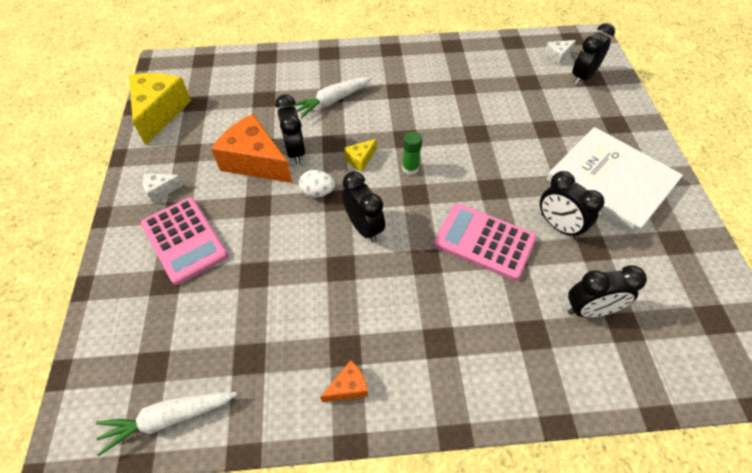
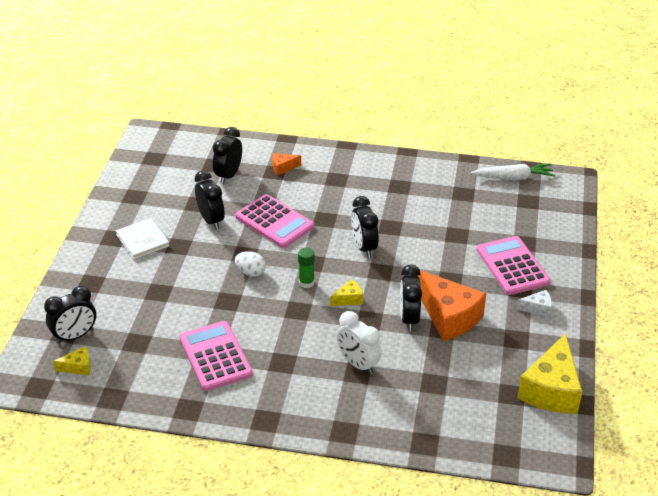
camera: 165 degrees left, 15 degrees down
white carrot [291,77,372,118] -> white clock [337,311,382,375]
white egg [299,170,335,198] -> white egg moved to [235,251,266,277]
orange cheese [320,360,368,402] -> orange cheese moved to [272,153,301,175]
white cheese [544,40,576,65] -> yellow cheese [53,347,91,375]
white book [547,127,683,234] -> white book [116,218,170,259], size x0.51
black clock [567,265,647,318] -> black clock turned 75 degrees counterclockwise [213,127,242,184]
none -> pink calculator [179,321,253,391]

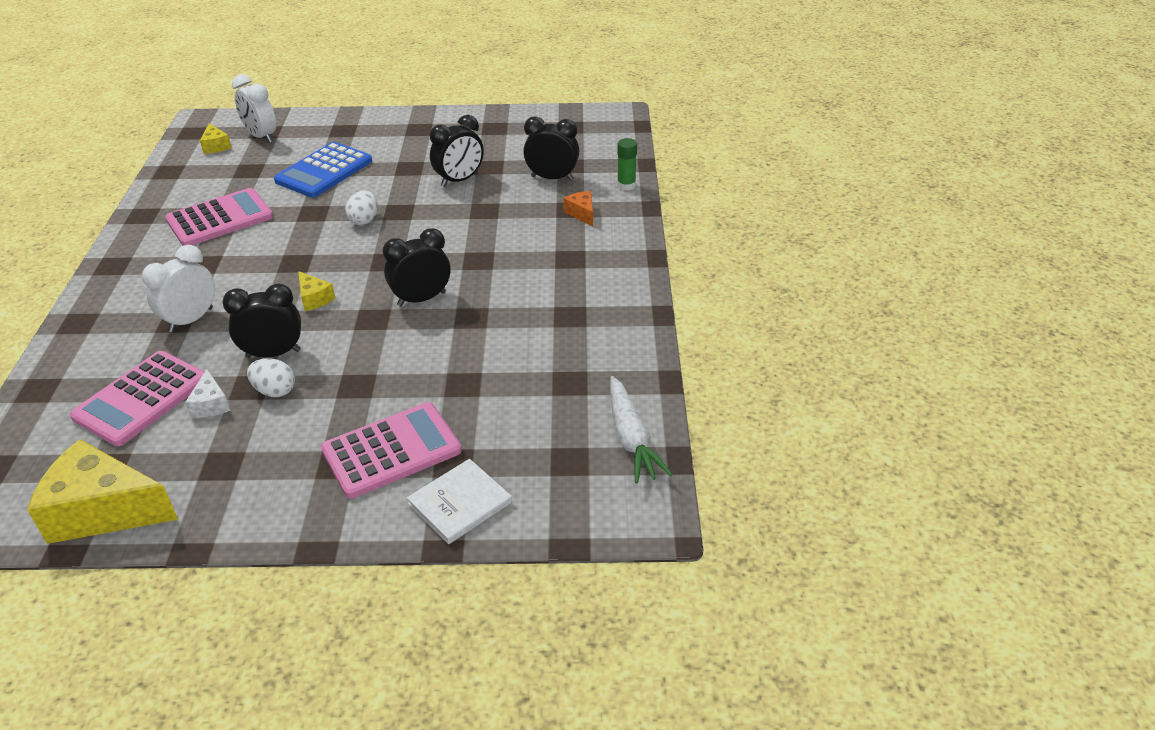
camera: 80 degrees right, 0 degrees up
black clock [44,286,96,344] -> white clock [232,74,276,143]
white book [116,218,170,259] -> white book moved to [407,459,512,544]
pink calculator [235,194,314,248] -> pink calculator moved to [70,351,205,446]
green glue stick [298,247,315,288] -> green glue stick moved to [617,138,637,191]
orange cheese [418,270,486,341] -> white egg [247,358,295,397]
white cheese [517,290,552,317] -> white cheese moved to [185,369,231,418]
none -> blue calculator [274,142,372,198]

